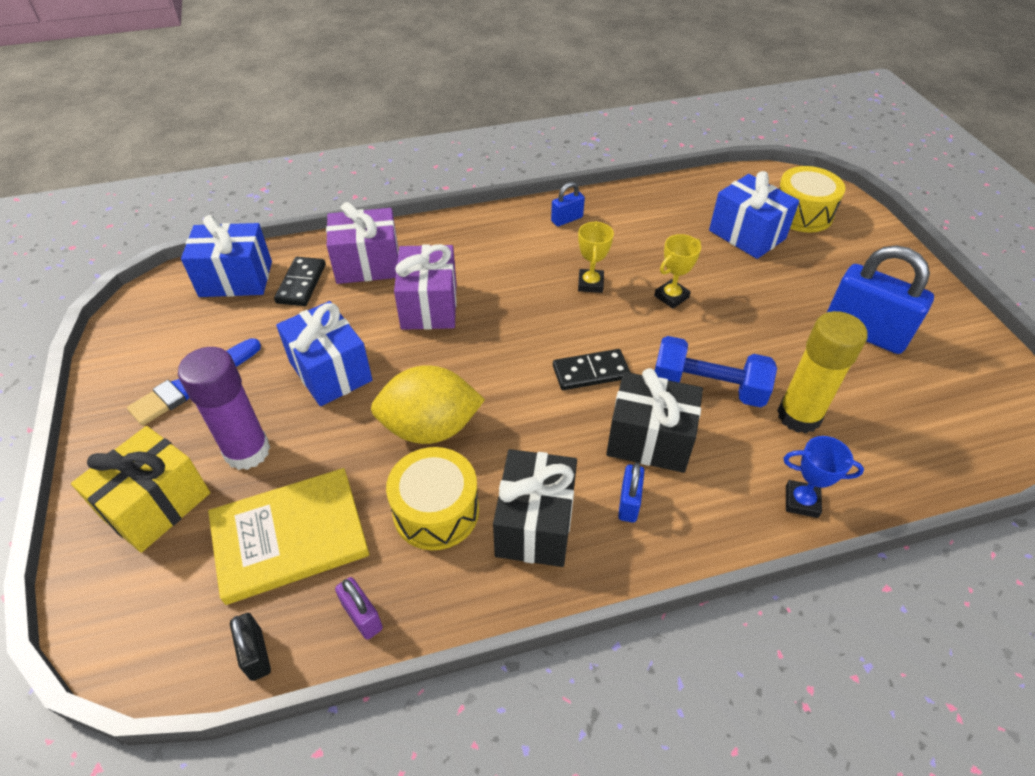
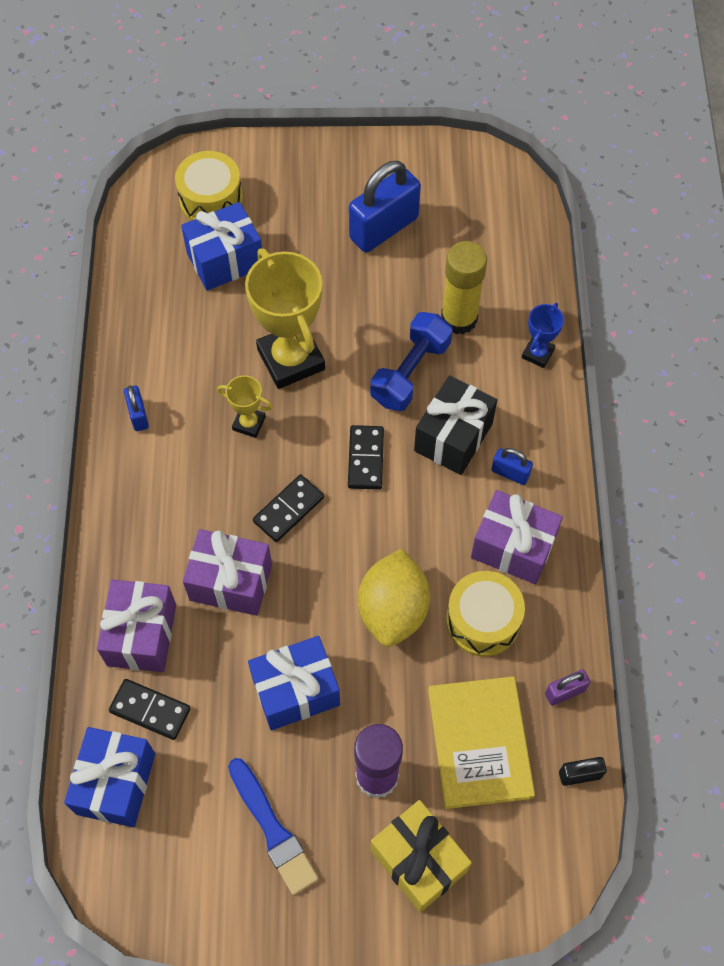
camera: 75 degrees left, 15 degrees up
black gift [493,449,577,567] -> purple gift [471,490,563,584]
yellow trophy [654,234,701,309] -> yellow trophy [245,248,325,389], size x2.07
none -> black domino [253,474,324,542]

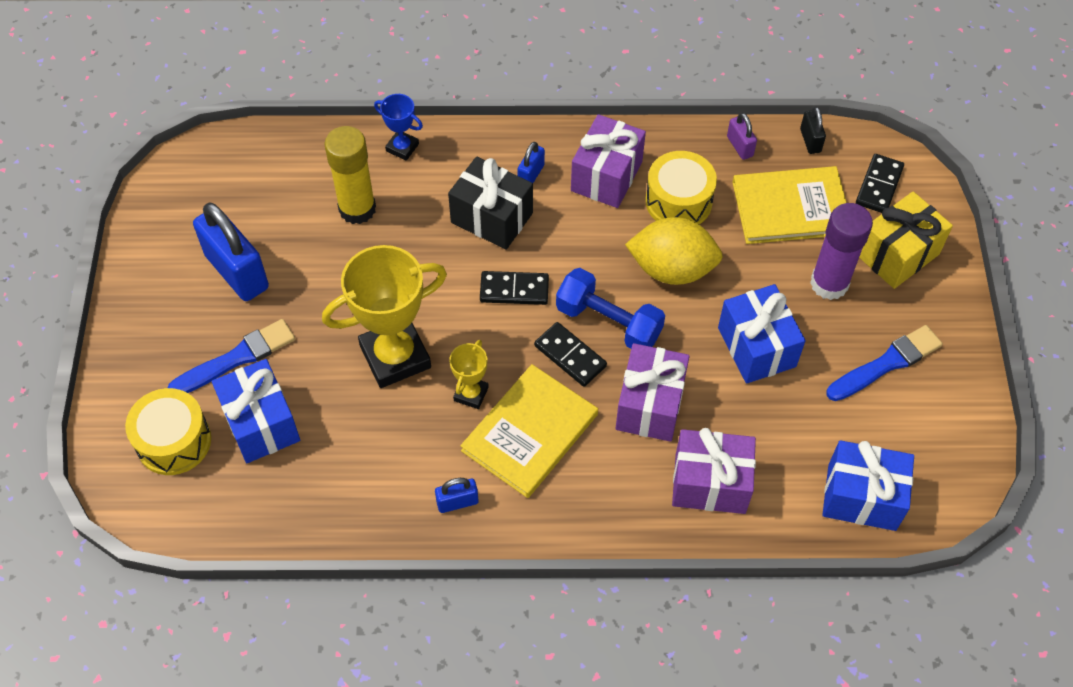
camera: 90 degrees left, 5 degrees down
black domino [109,679,190,740] -> black domino moved to [856,154,904,213]
blue dumbbell [370,312,452,411] -> blue dumbbell moved to [556,268,665,349]
none -> blue brush [168,319,295,393]
none -> yellow book [460,364,598,498]

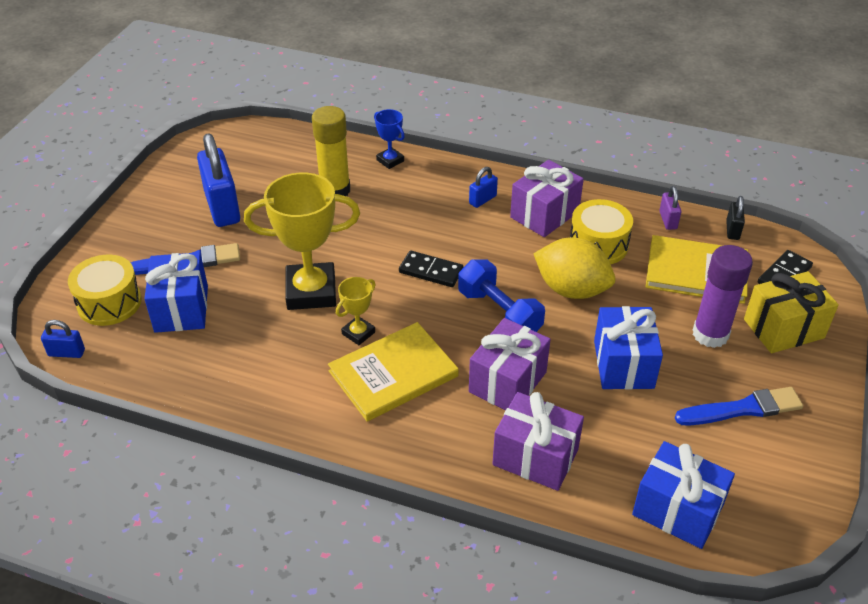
camera: 20 degrees right, 15 degrees down
blue padlock [435,478,478,513] -> blue padlock moved to [41,320,85,358]
black gift [448,156,533,250] -> none
black domino [534,322,607,387] -> none

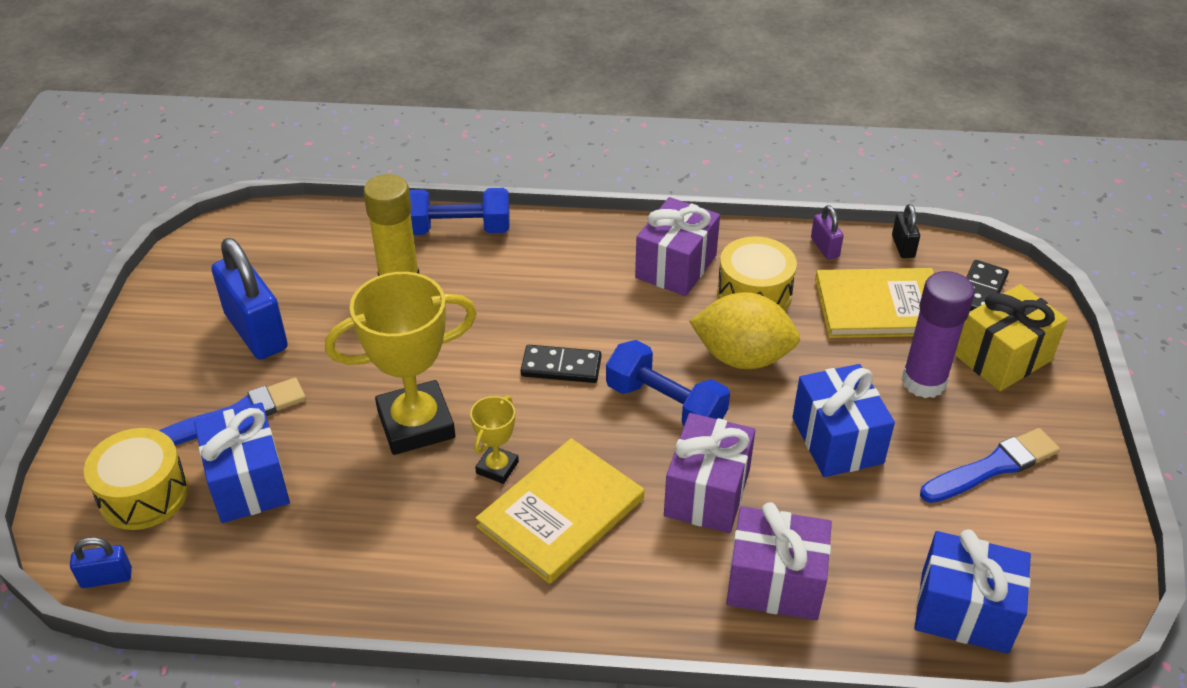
camera: 15 degrees left, 0 degrees up
blue trophy [374,109,405,169] -> blue dumbbell [409,188,510,235]
blue padlock [469,167,498,208] -> none

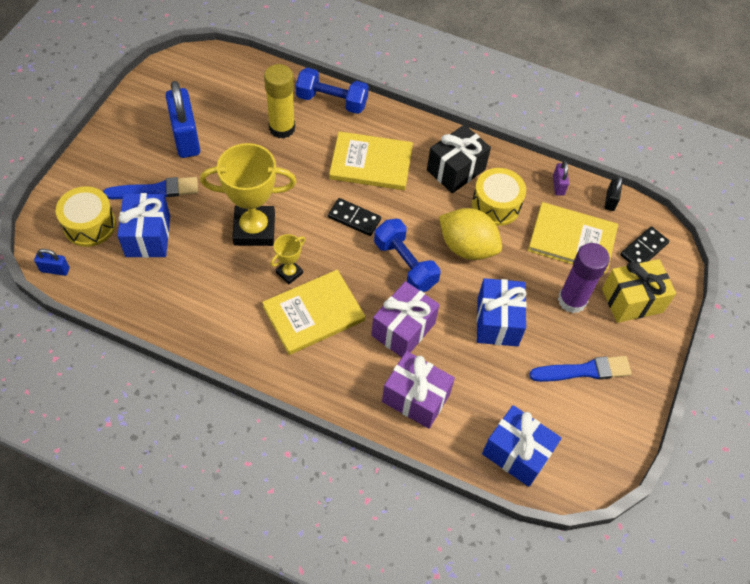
camera: 15 degrees right, 15 degrees up
purple gift [635,197,720,296] -> black gift [427,125,491,193]
none -> yellow book [329,131,413,190]

